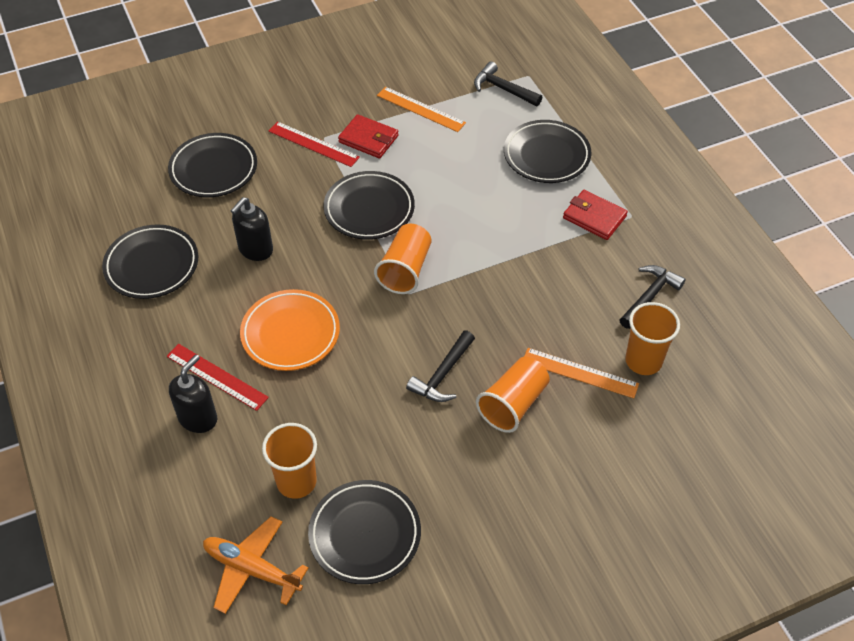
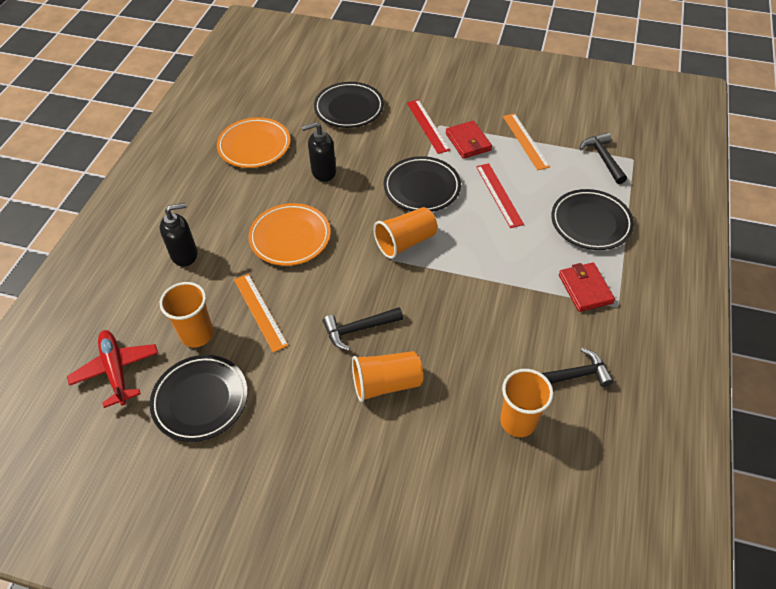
camera: 40 degrees right, 0 degrees up
black plate [102,225,198,299] -> orange plate [217,117,291,168]
red ruler [167,344,269,411] -> red ruler moved to [476,163,524,228]
orange plane [203,516,309,614] -> red plane [67,330,158,408]
orange ruler [524,348,639,398] -> orange ruler moved to [234,274,289,353]

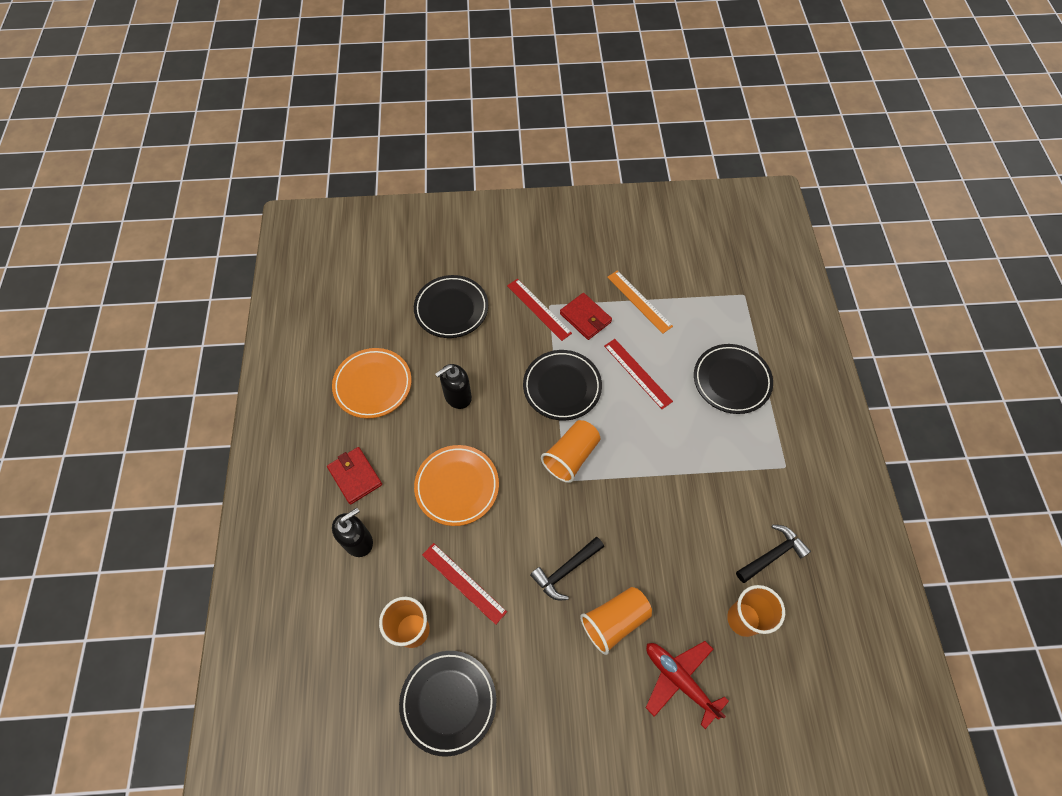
camera: 20 degrees left, 10 degrees up
red plane [67,330,158,408] -> red plane moved to [646,641,729,729]
orange ruler [234,274,289,353] -> red ruler [422,543,507,625]
red wallet [559,263,615,312] -> red wallet moved to [327,447,382,505]
black hammer [579,133,627,184] -> none

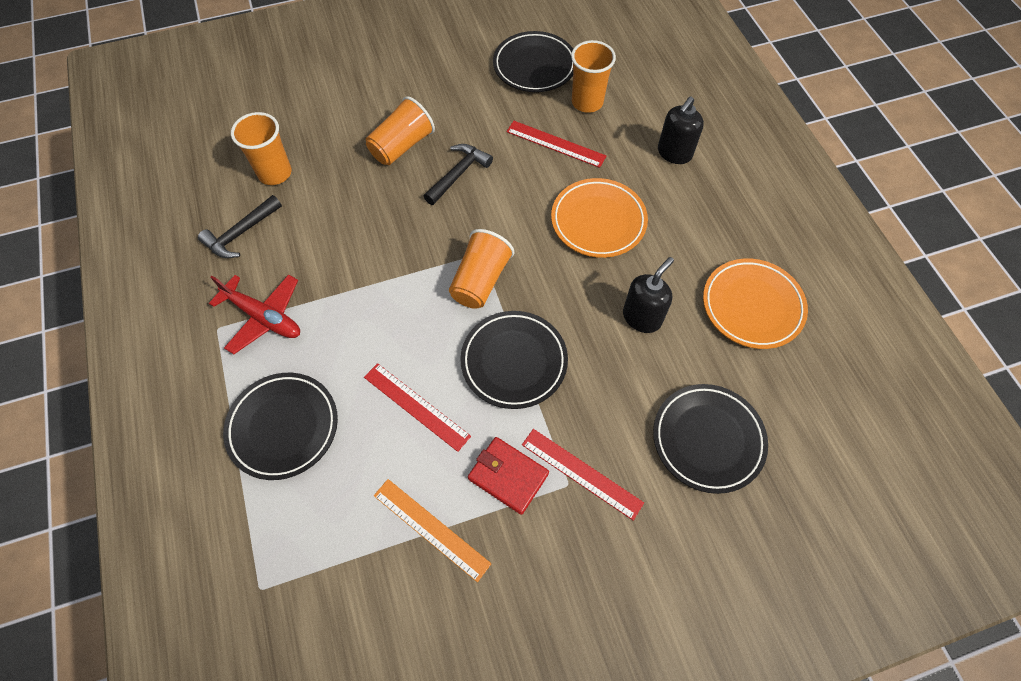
camera: 165 degrees right, 0 degrees up
red wallet [327,447,382,505] -> none
red plane [646,641,729,729] -> red plane moved to [209,274,300,354]

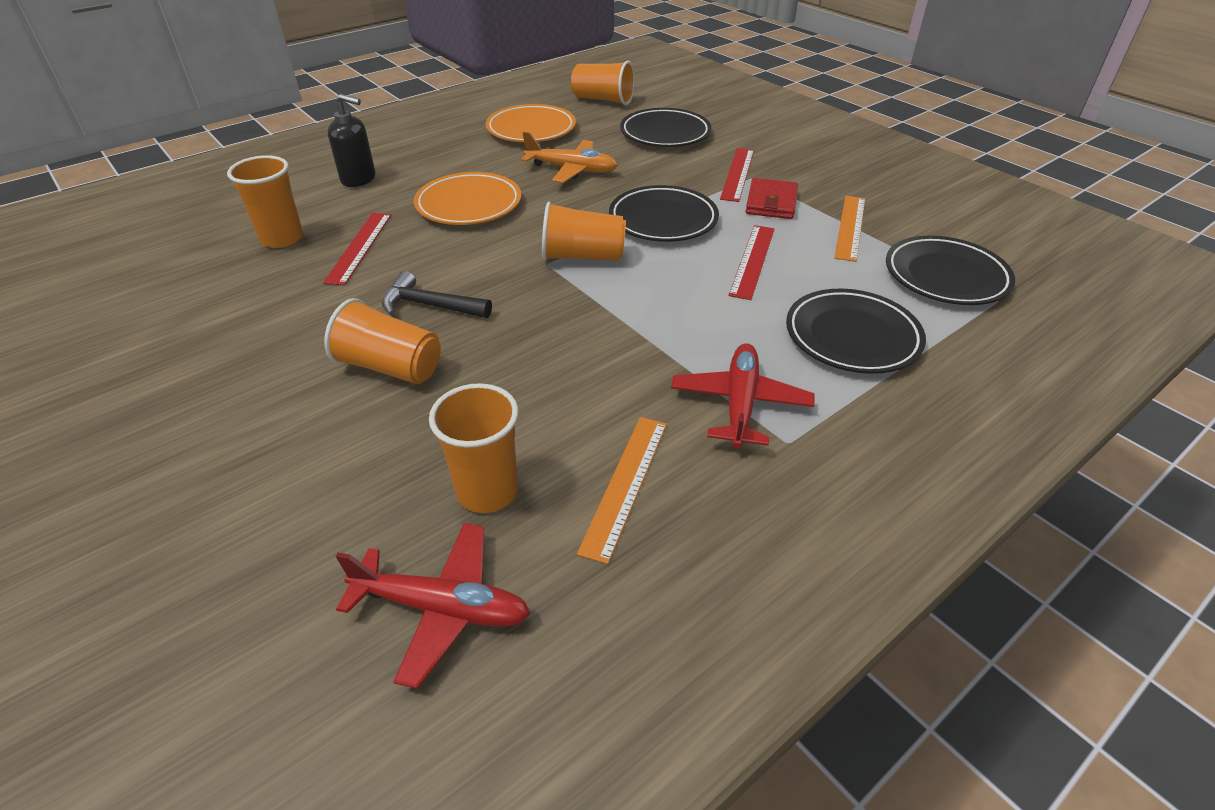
camera: 110 degrees left, 20 degrees down
black hammer [198,195,282,258] -> orange ruler [577,417,667,564]
black plate [493,31,573,92] -> black plate moved to [886,236,1015,305]
black soap dispenser [623,257,674,333] -> orange plane [521,132,618,183]
none -> red plane [336,523,530,689]
none -> orange cup [571,61,635,105]

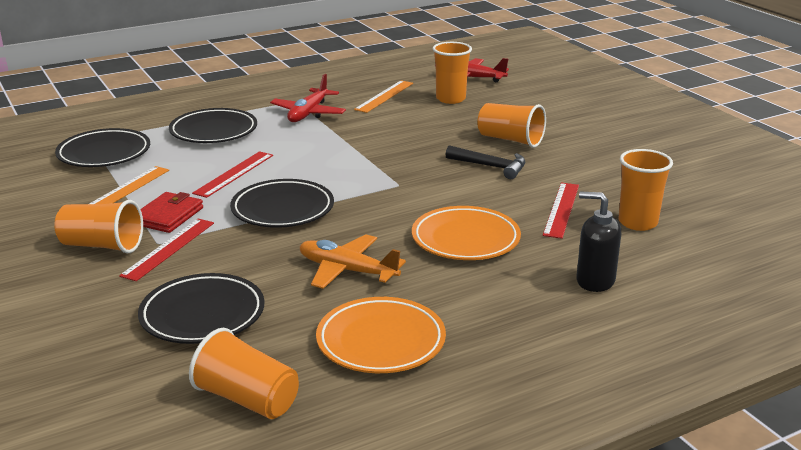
camera: 170 degrees left, 15 degrees down
orange cup [542,202,626,261] -> orange cup moved to [54,200,143,254]

